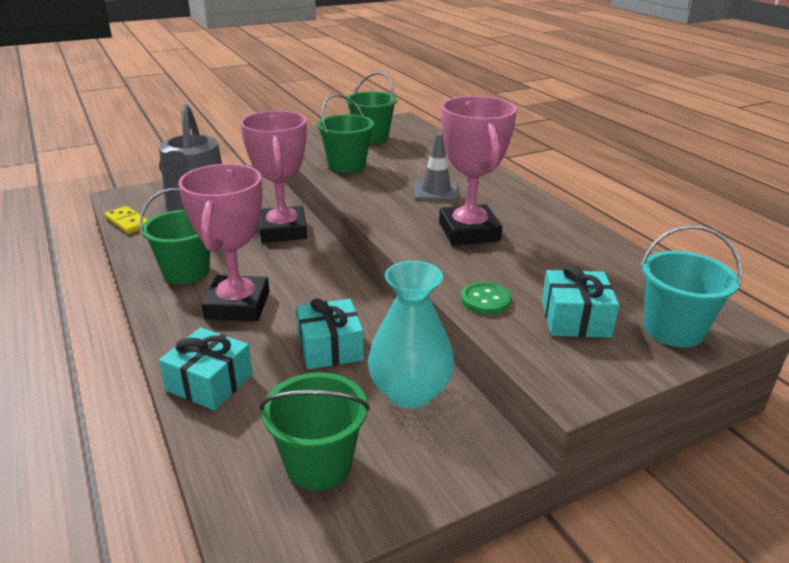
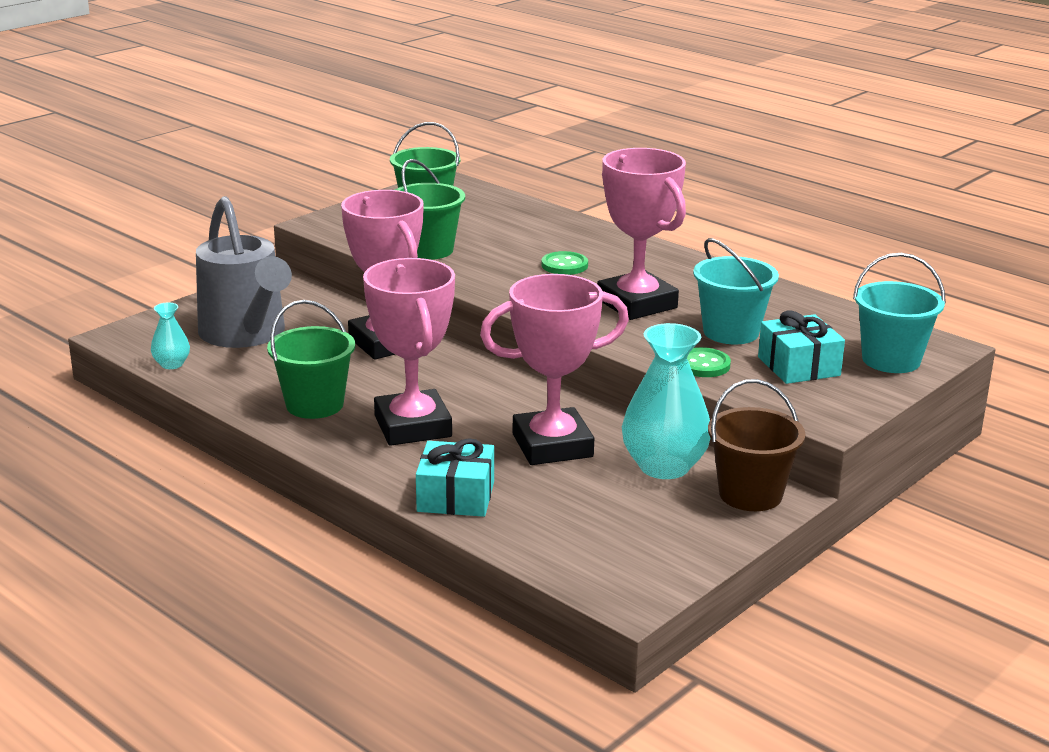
camera: 20 degrees left, 5 degrees down
yellow domino [104,206,147,234] -> turquoise vase [151,302,190,369]
green bucket [260,372,370,490] -> none
turquoise gift [296,298,364,369] -> pink trophy [480,274,629,465]
grey traffic cone [415,133,459,201] -> green button [541,251,588,275]
none -> turquoise bucket [693,238,779,344]
none -> brown bucket [708,379,806,511]

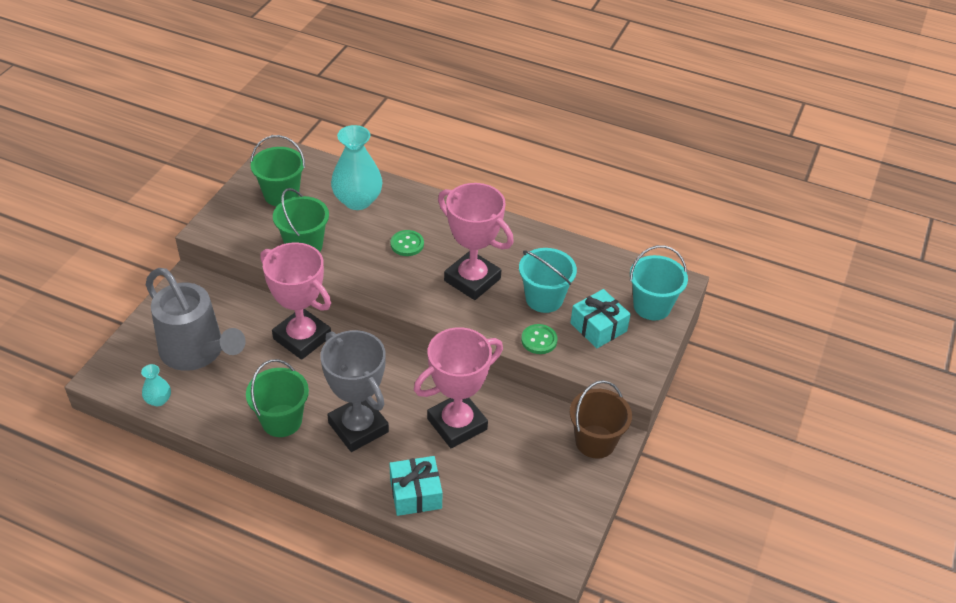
camera: 20 degrees left, 20 degrees up
pink trophy [363,258,455,446] -> grey trophy [320,330,389,452]
turquoise vase [622,323,711,479] -> turquoise vase moved to [331,125,382,210]

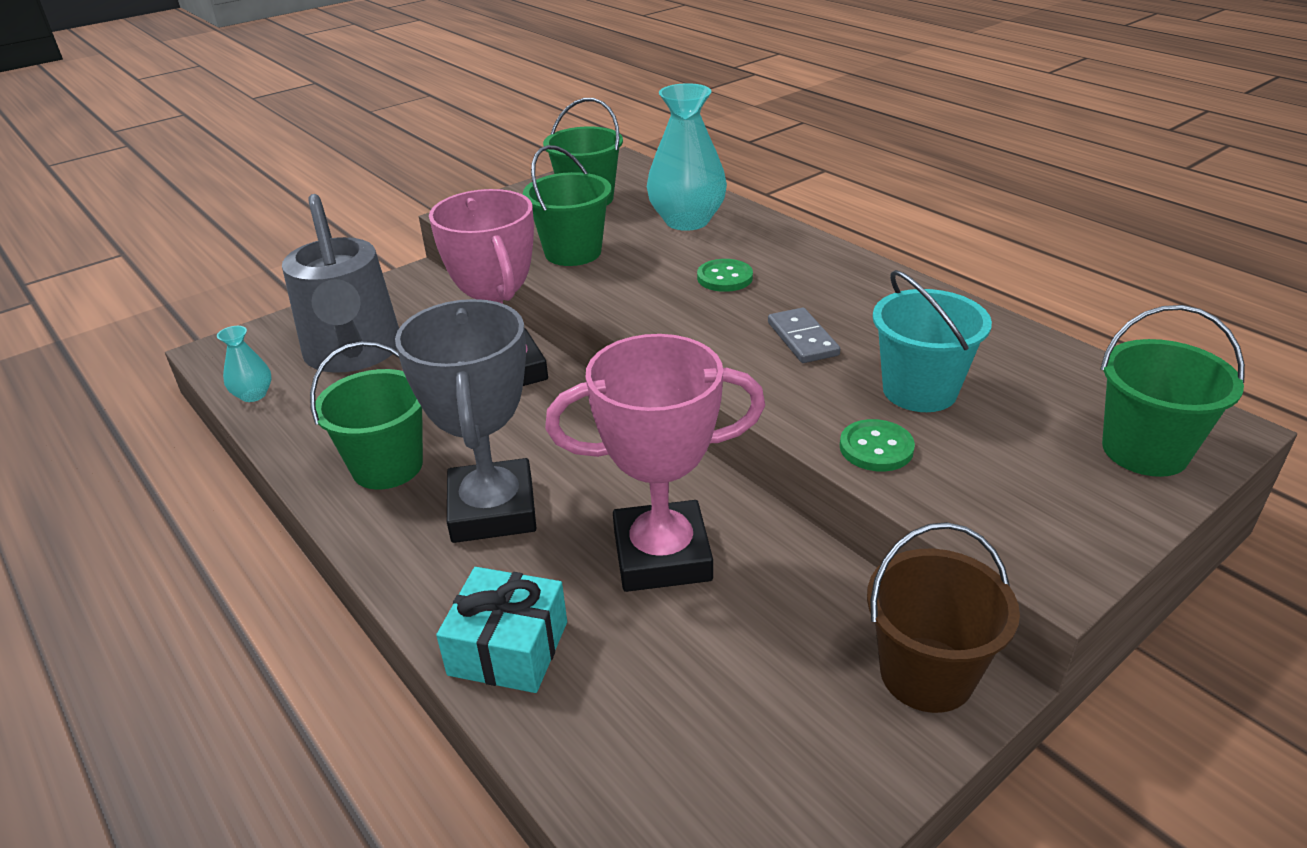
camera: 30 degrees right, 10 degrees down
pink trophy [438,183,514,300] -> grey domino [768,308,840,363]
turquoise gift [570,289,631,348] -> none
turquoise bucket [630,245,688,321] -> green bucket [1100,305,1245,477]

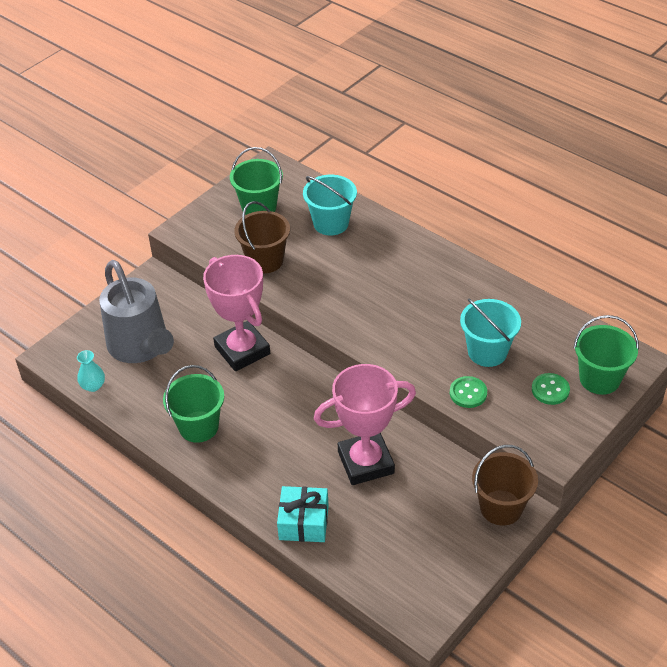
camera: 10 degrees left, 10 degrees up
grey trophy [395,299,536,543] -> none
green bucket [523,145,612,266] -> brown bucket [234,201,290,273]
turquoise vase [647,83,727,231] -> turquoise bucket [303,175,357,236]
green button [697,259,753,292] -> green button moved to [532,373,570,405]
grey domino [768,308,840,363] -> none

